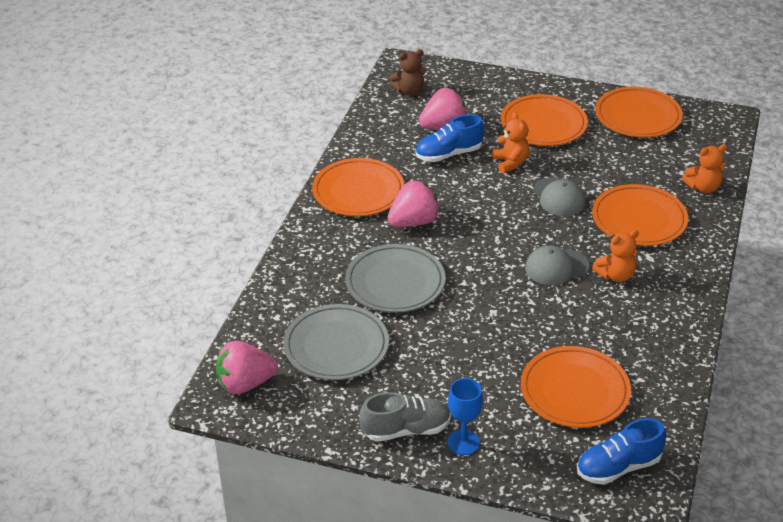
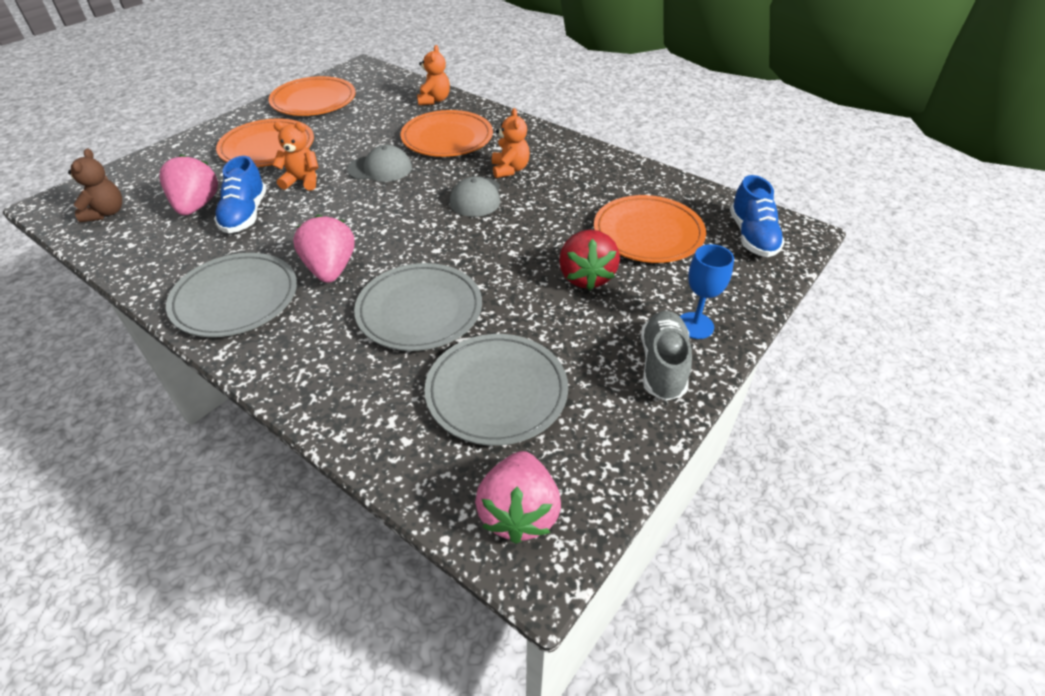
camera: 70 degrees left, 5 degrees up
orange plate [312,158,404,216] -> grey plate [166,253,297,337]
none -> red strawberry [559,230,620,290]

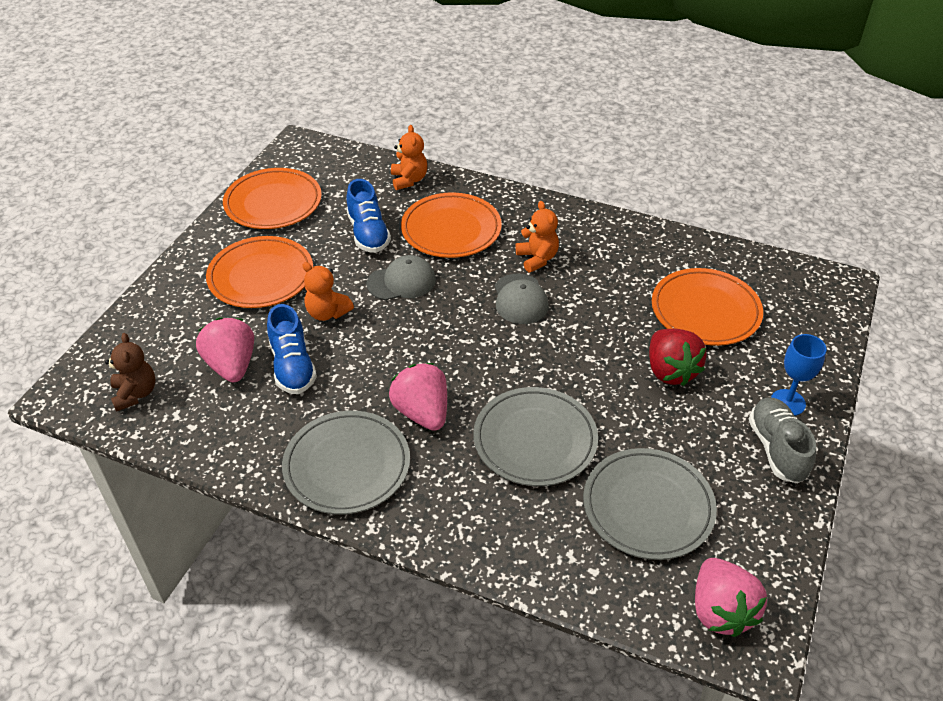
camera: 15 degrees left, 0 degrees up
orange teddy bear [273,122,319,191] -> orange teddy bear turned 135 degrees counterclockwise [302,262,354,321]
blue shoe [730,175,785,257] -> blue shoe moved to [346,179,391,253]

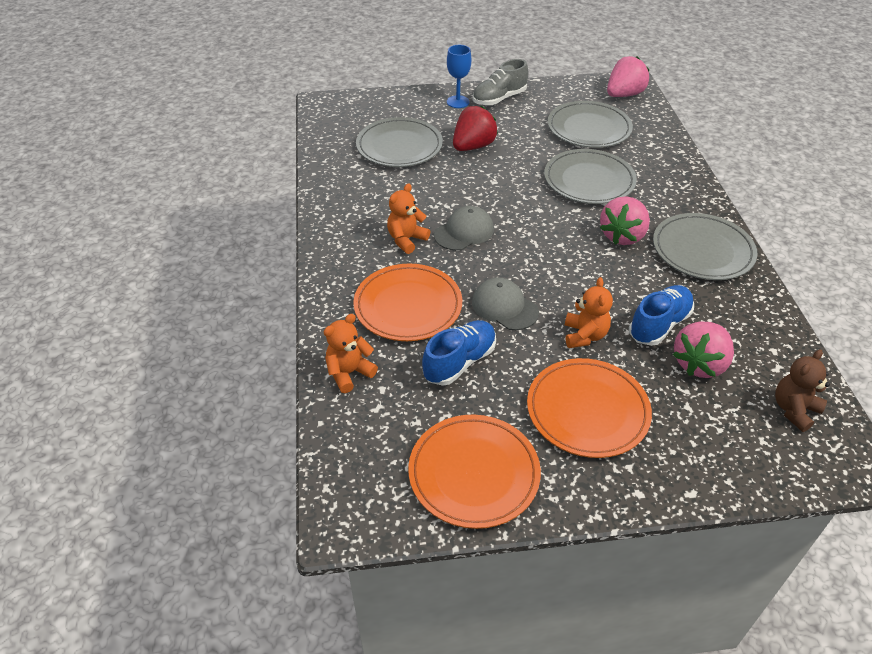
camera: 120 degrees left, 0 degrees up
orange plate [652,268,763,346] -> grey plate [356,117,443,167]

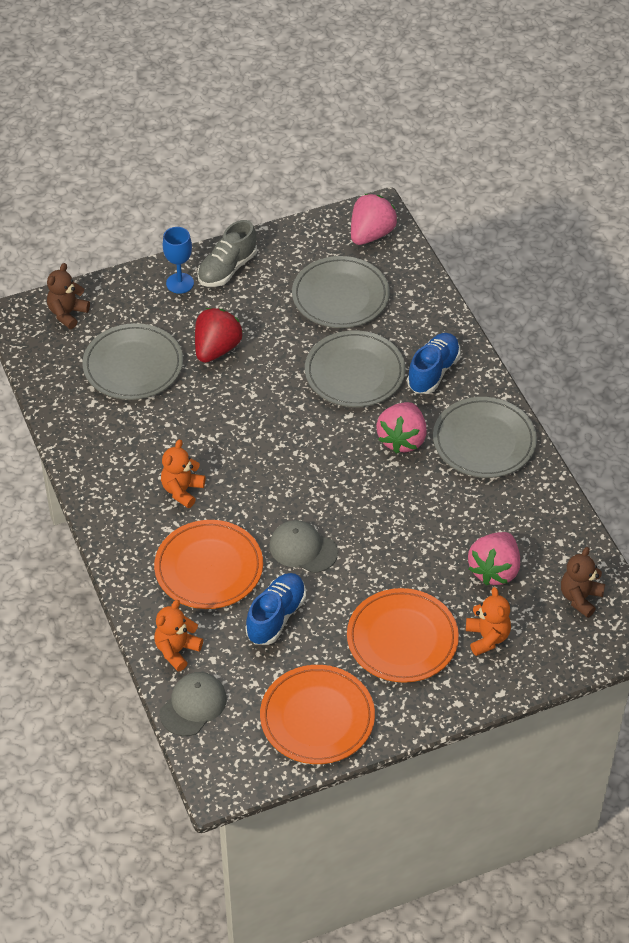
camera: 15 degrees left, 5 degrees up
grey cap [434,206,494,251] -> grey cap moved to [160,672,227,736]
orange teddy bear [565,277,613,348] -> orange teddy bear moved to [466,587,511,656]
blue shoe [629,285,694,346] -> blue shoe moved to [407,333,461,394]
none -> brown teddy bear [47,263,90,329]

